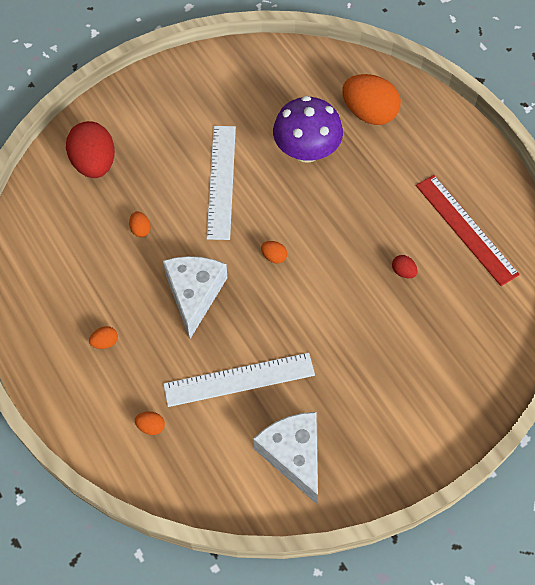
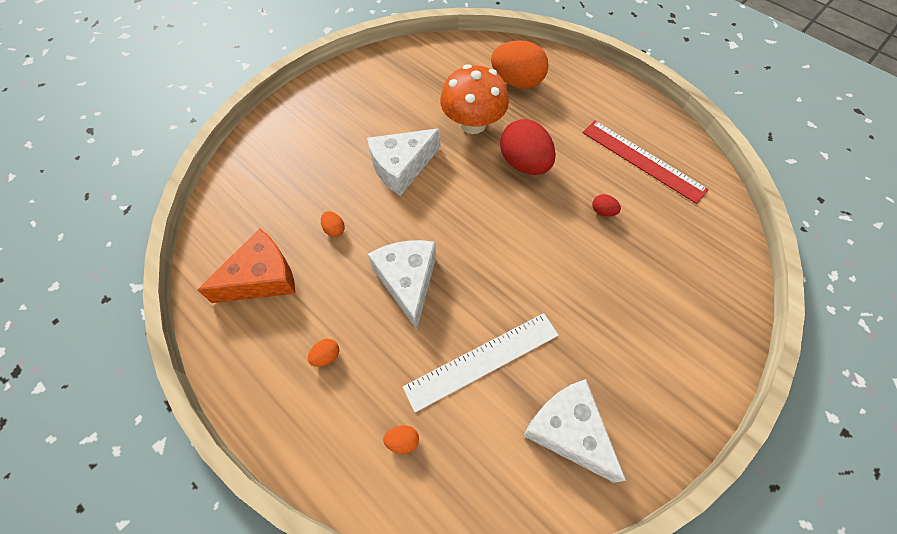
camera: 15 degrees left, 0 degrees up
red egg [66,121,115,178] -> red egg moved to [500,119,556,175]
white ruler [206,126,236,240] -> white cheese [367,128,440,196]
orange egg [261,241,287,264] -> none
purple mushroom [273,96,343,163] -> orange mushroom [440,64,509,134]
none -> orange cheese [197,229,295,303]

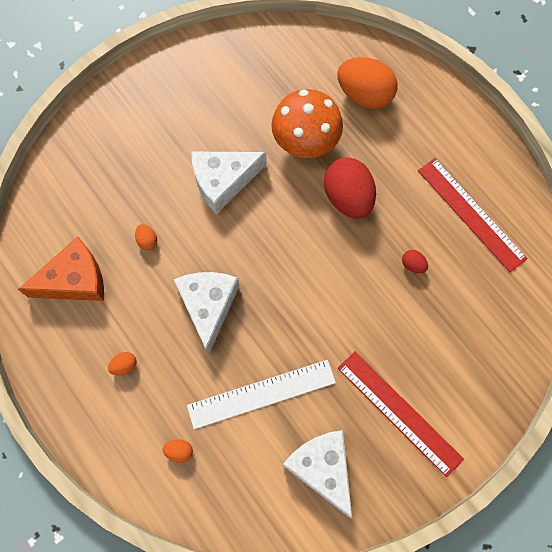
camera: 10 degrees right, 10 degrees up
none -> red ruler [338,351,464,477]

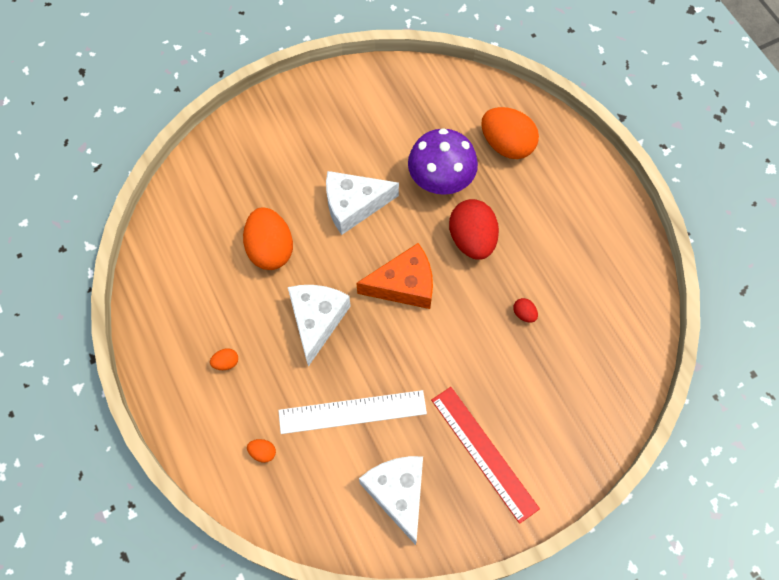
camera: 10 degrees right, 5 degrees down
orange cheese [18,237,104,301] -> orange cheese moved to [356,243,433,309]
orange egg [135,224,157,251] -> orange egg [243,207,293,270], size x2.37
orange mushroom [271,89,343,158] -> purple mushroom [408,128,478,195]
red ruler [418,158,528,272] -> none

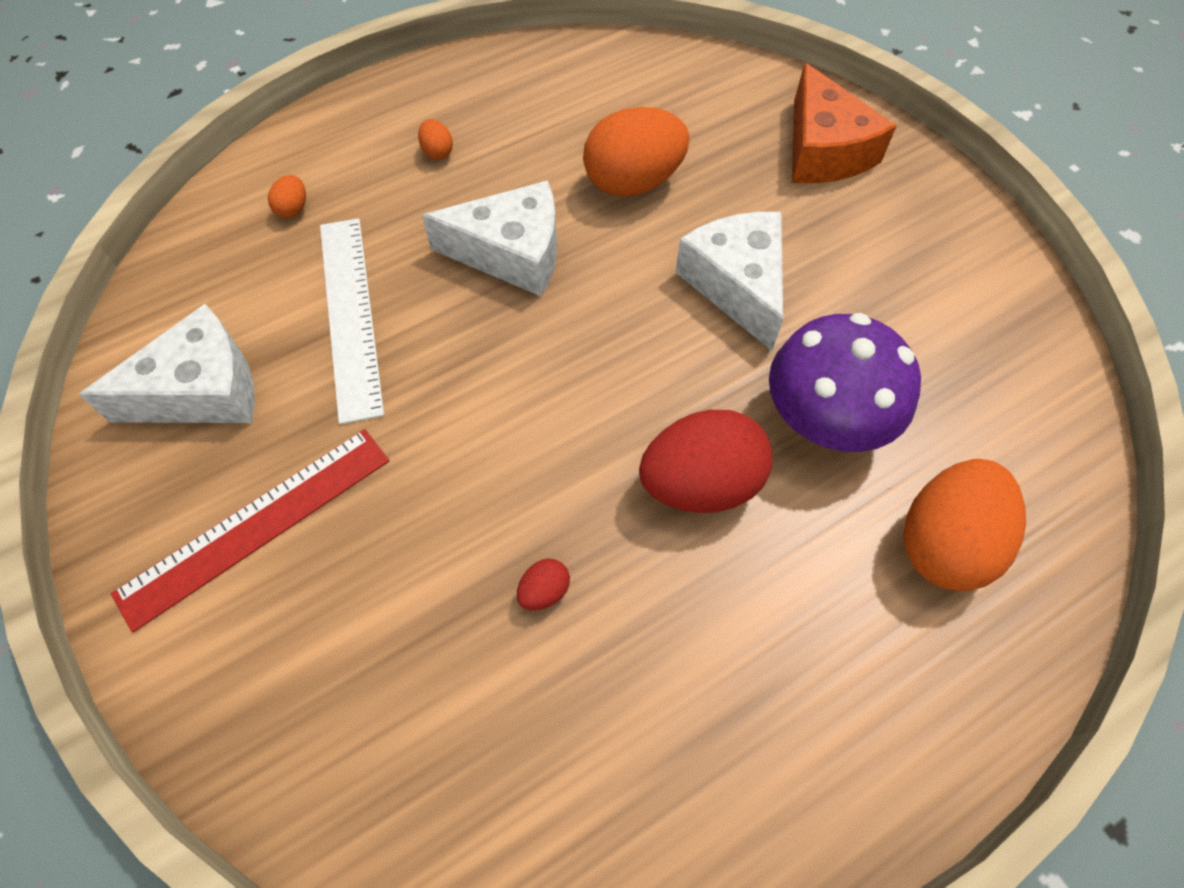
camera: 85 degrees right, 5 degrees down
orange cheese [356,243,433,309] -> orange cheese moved to [792,63,897,183]

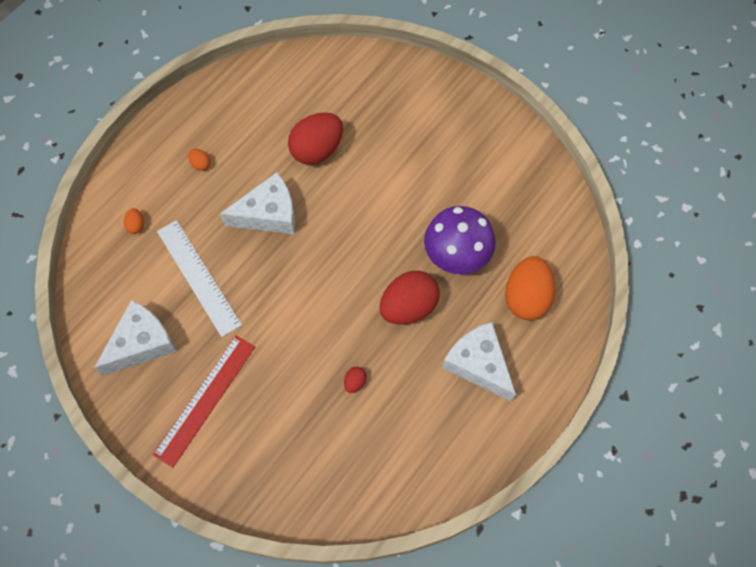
camera: 20 degrees left, 5 degrees up
orange egg [583,107,690,197] -> red egg [288,112,343,165]
white cheese [675,212,783,351] -> white cheese moved to [442,322,516,402]
orange cheese [792,63,897,183] -> none

